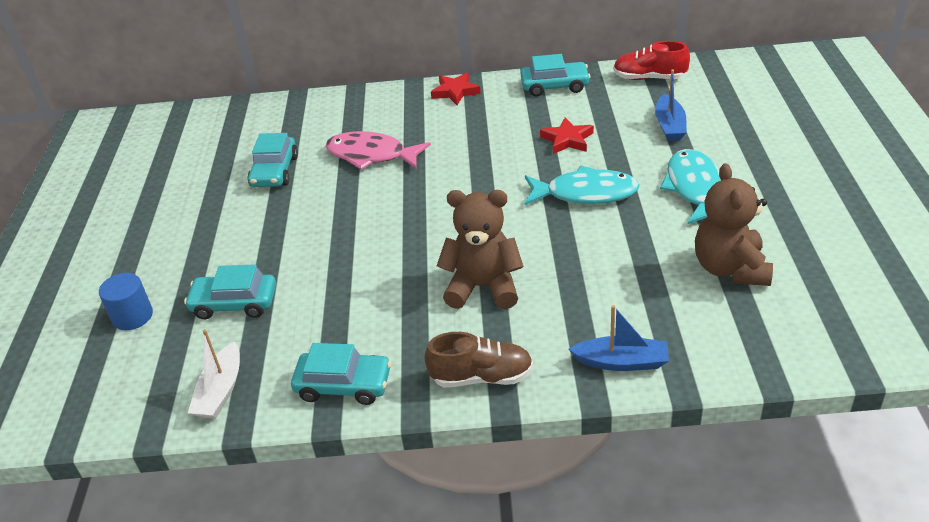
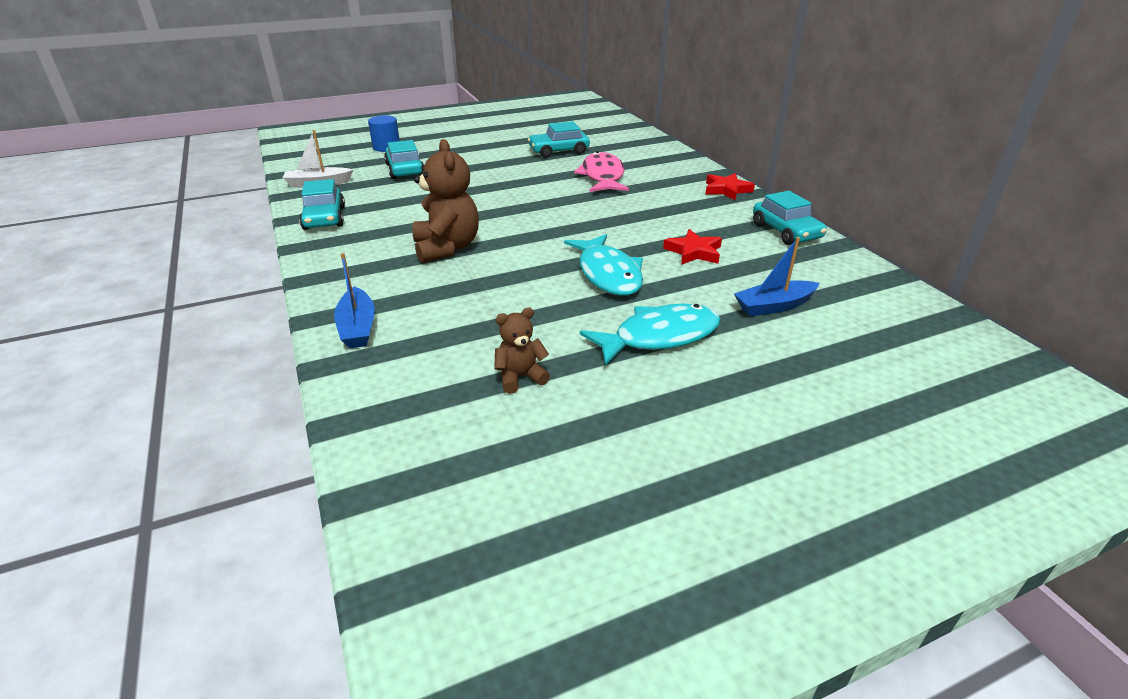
camera: 65 degrees right, 5 degrees down
brown shoe [424,332,533,388] -> none
red shoe [613,41,690,80] -> none
brown teddy bear [695,163,773,286] -> brown teddy bear [494,307,550,394], size x0.54

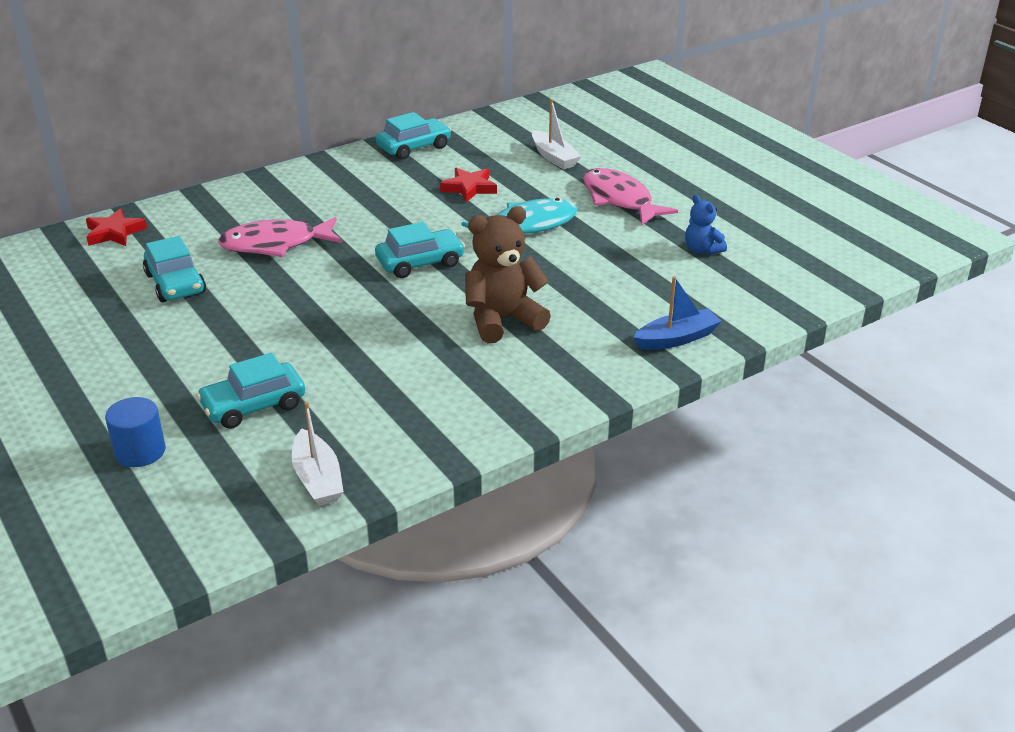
camera: 100 degrees left, 0 degrees up
turquoise car [299,179,345,230] -> turquoise car moved to [375,222,465,278]
brown teddy bear [494,307,550,394] -> blue teddy bear [685,195,727,255]
turquoise fish [580,304,720,366] -> pink fish [583,168,678,225]
red star [705,173,755,201] -> red star moved to [86,208,147,246]
blue boat [734,237,820,317] -> white boat [532,99,581,170]

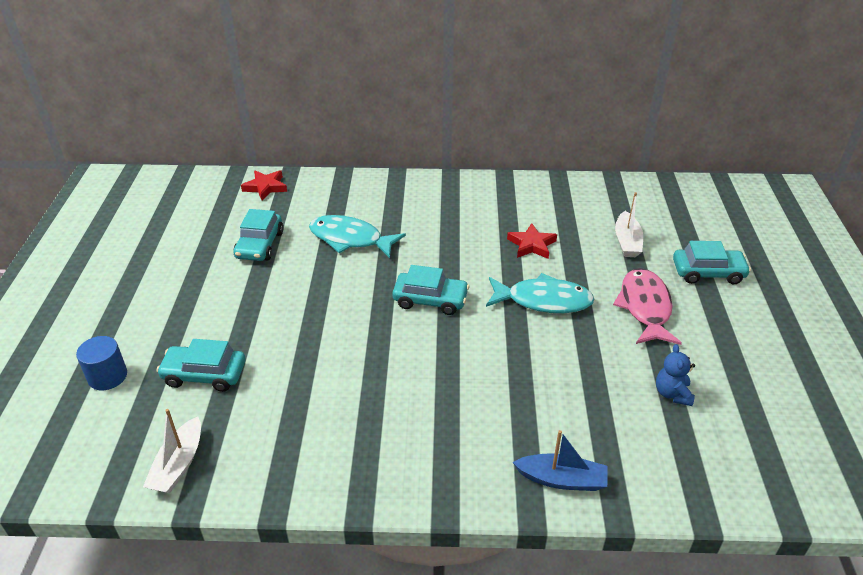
camera: 35 degrees right, 5 degrees up
pink fish [218,217,342,257] -> turquoise fish [309,215,406,258]
turquoise car [376,112,451,160] -> turquoise car moved to [673,241,751,284]
brown teddy bear [465,206,551,344] -> none

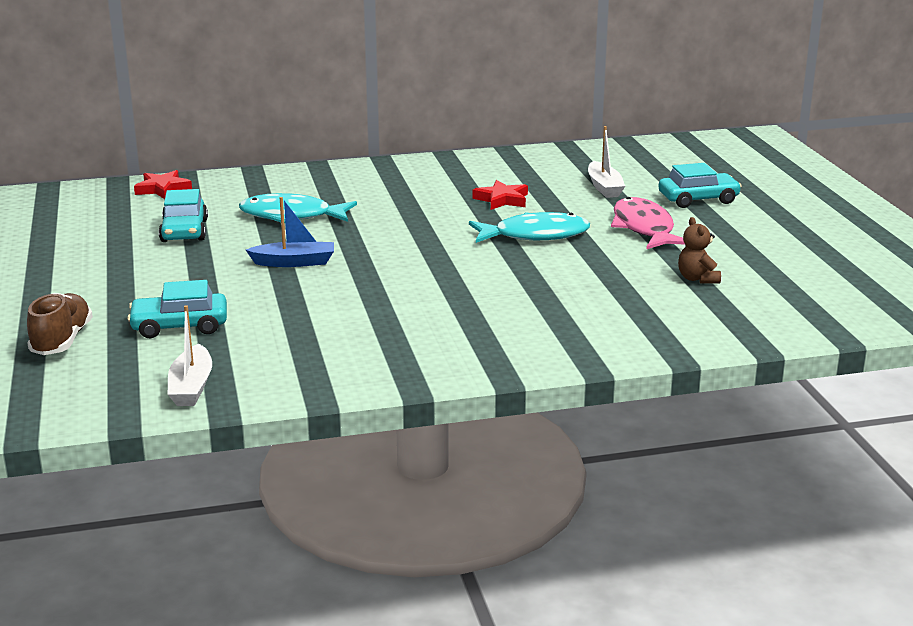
camera: 15 degrees left, 15 degrees down
blue cylinder [76,336,127,390] -> brown shoe [27,293,93,355]
turquoise car [392,265,469,315] -> none
blue boat [513,430,608,491] -> blue boat moved to [246,197,334,267]
blue teddy bear [656,344,695,406] -> brown teddy bear [678,217,721,284]

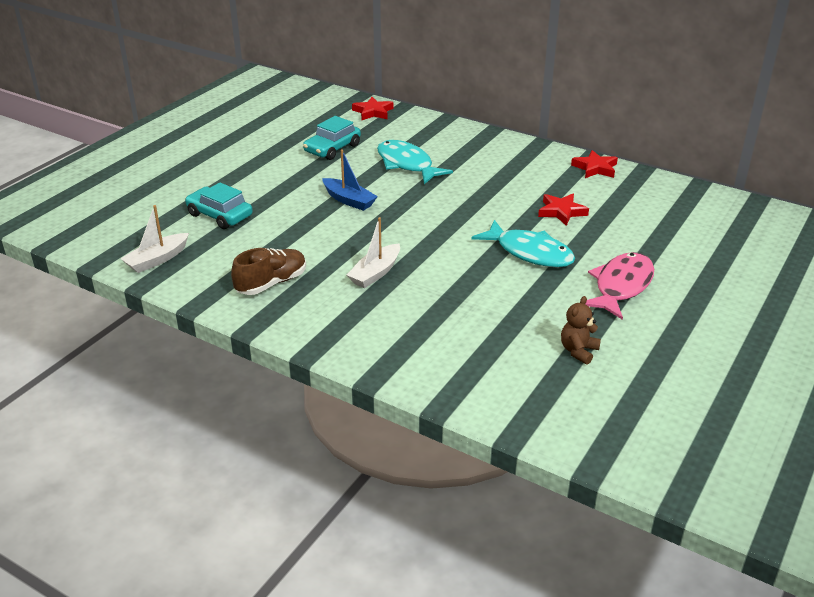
camera: 45 degrees right, 10 degrees up
brown shoe [27,293,93,355] -> brown shoe moved to [231,248,306,295]
white boat [588,126,625,198] -> white boat moved to [347,217,400,288]
turquoise car [658,163,742,208] -> none
none -> red star [571,150,618,178]

